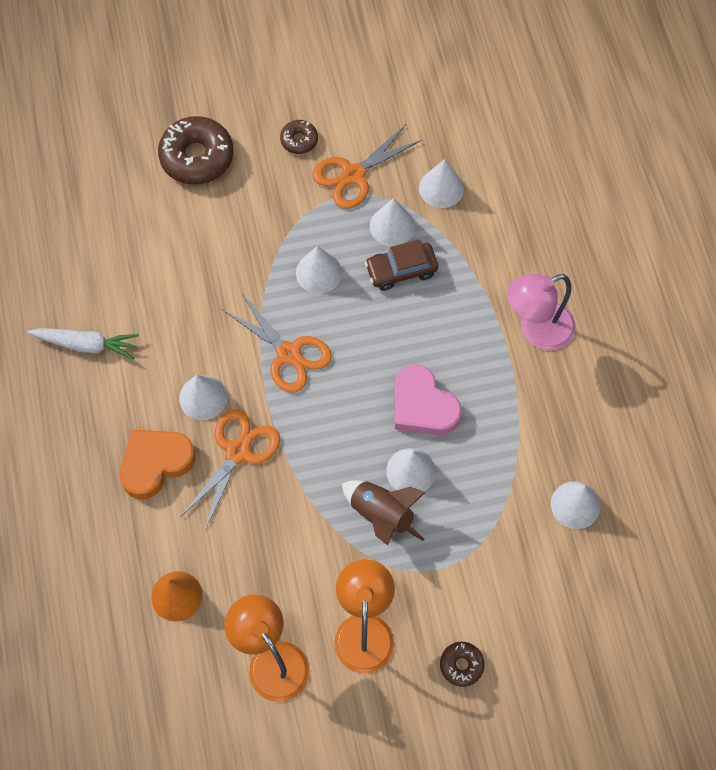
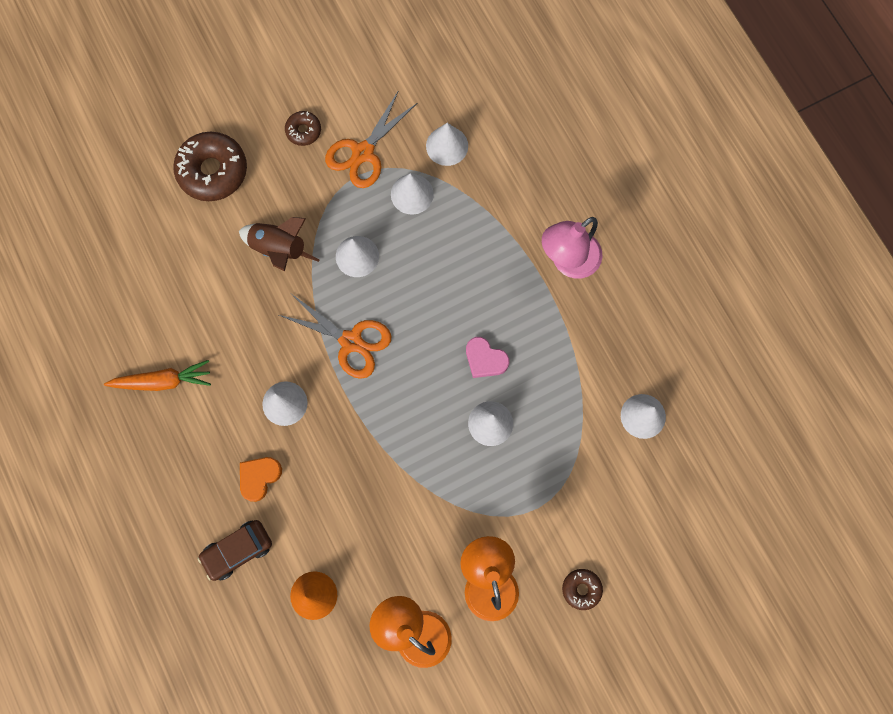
camera: 15 degrees left, 10 degrees up
white carrot [27,328,139,360] -> orange carrot [104,360,211,391]
orange heart [120,430,196,499] -> orange heart [240,457,282,502], size x0.65
orange scissors [181,410,280,530] -> none
brown rocket [342,480,425,546] -> brown rocket moved to [239,217,320,271]
brown car [365,239,438,291] -> brown car moved to [198,520,272,581]
pink heart [394,364,462,435] -> pink heart [466,337,509,378], size x0.65

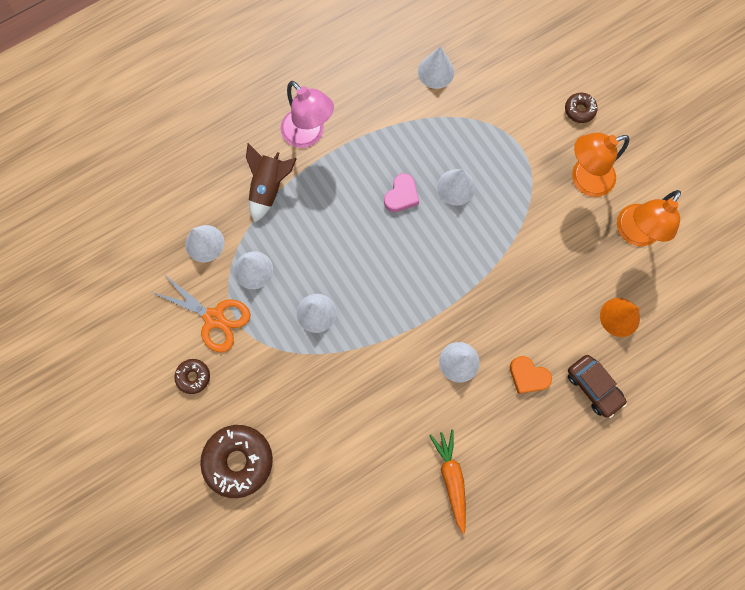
camera: 95 degrees left, 0 degrees up
brown rocket [239,217,320,271] -> brown rocket moved to [246,143,297,222]
orange scissors [279,295,391,379] -> none

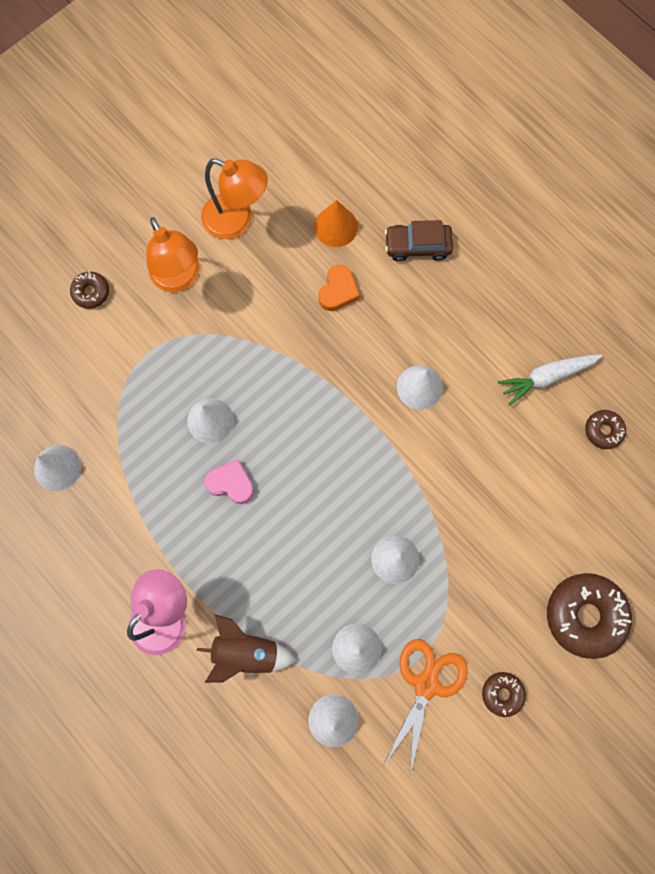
camera: 100 degrees left, 0 degrees up
orange carrot [429,430,466,534] -> white carrot [498,354,602,406]
orange heart [510,356,552,394] -> orange heart moved to [318,264,360,311]
brown car [568,355,627,418] -> brown car turned 135 degrees counterclockwise [385,220,453,262]
none -> brown donut [585,410,626,449]

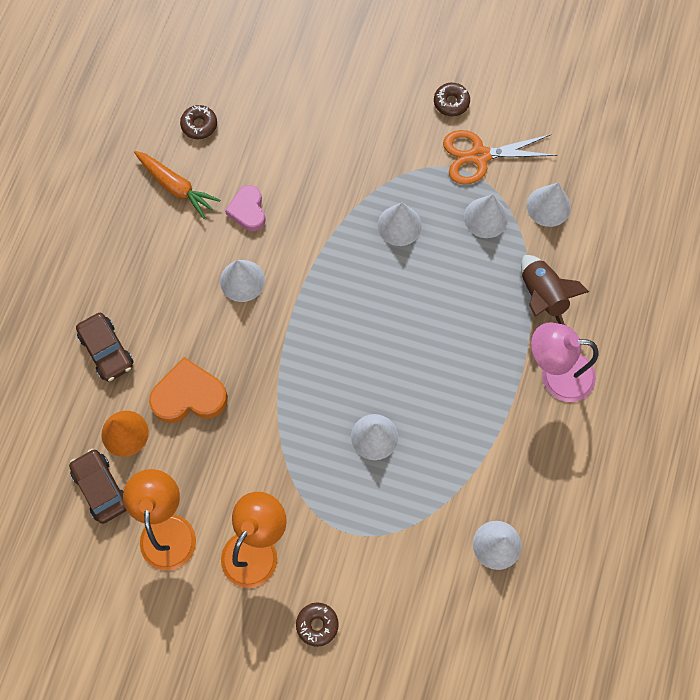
camera: 120 degrees left, 5 degrees down
pink heart [204,460,254,504] -> pink heart moved to [225,185,266,231]
orange heart [318,264,360,311] -> orange heart [149,357,228,423], size x1.55
white carrot [498,354,602,406] -> orange carrot [134,151,220,219]
brown donut [547,573,632,659] -> none
none -> brown car [69,449,126,524]

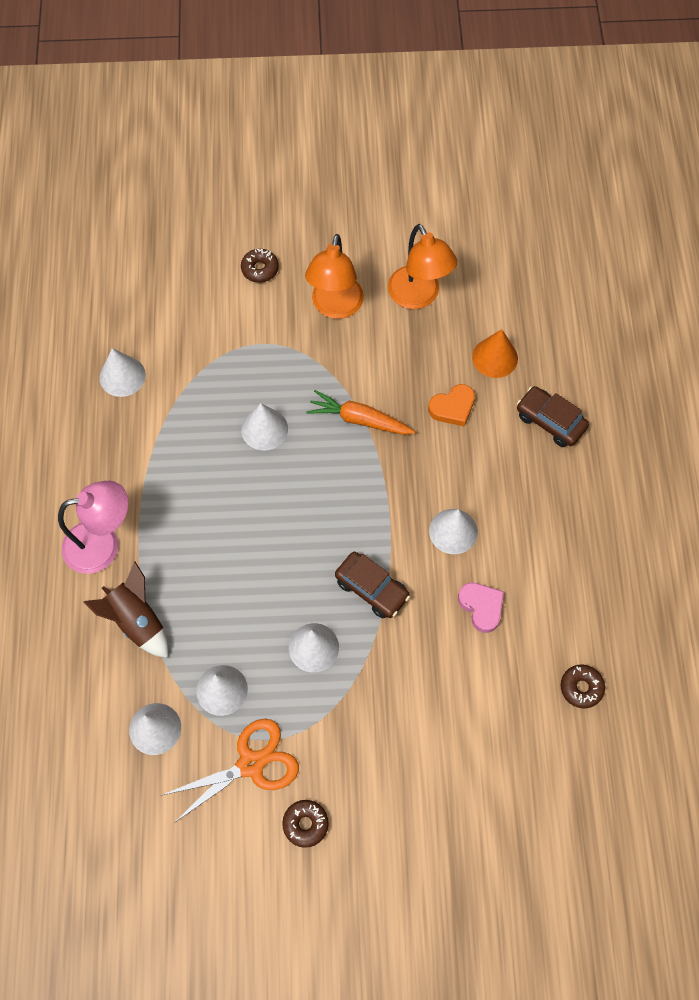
camera: 160 degrees right, 5 degrees down
brown car [69,449,126,524] -> brown car moved to [335,552,410,619]
orange carrot [134,151,220,219] -> orange carrot moved to [306,390,415,435]
orange heart [149,357,228,423] -> orange heart [428,384,475,427], size x0.65

